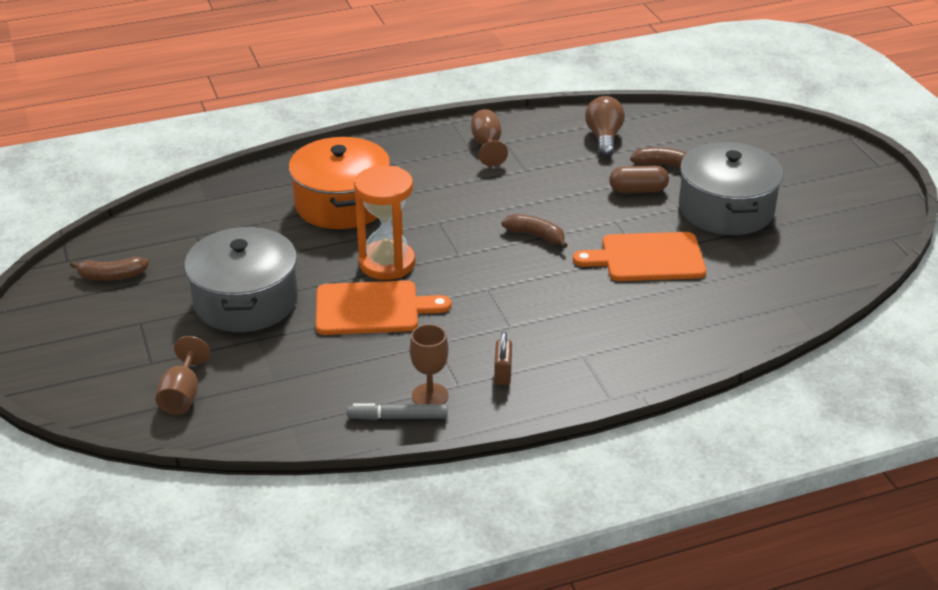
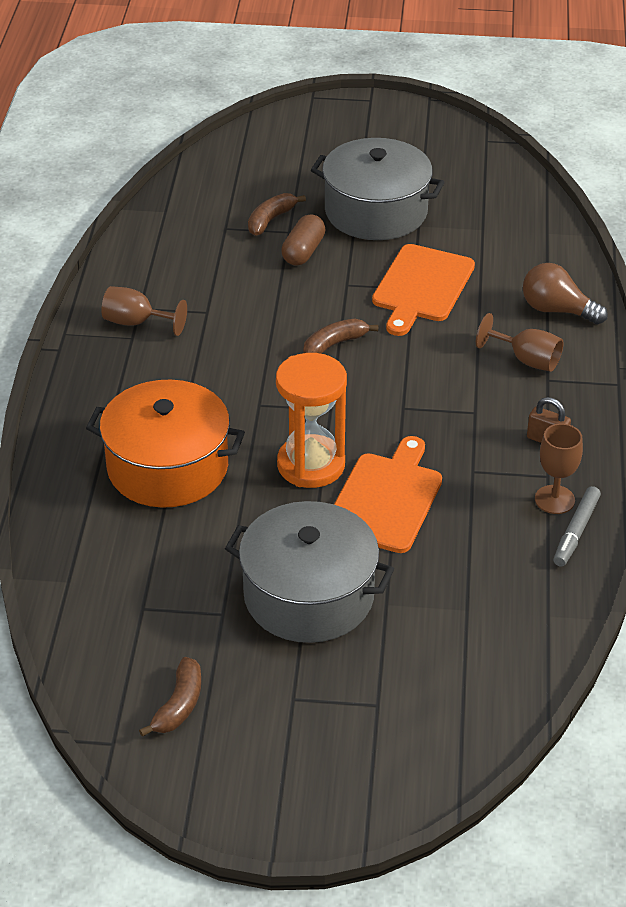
camera: 65 degrees left, 5 degrees up
brown goblet [155,336,210,415] -> brown goblet moved to [476,313,564,372]
brown light bulb [585,96,625,157] -> brown light bulb moved to [523,263,608,324]

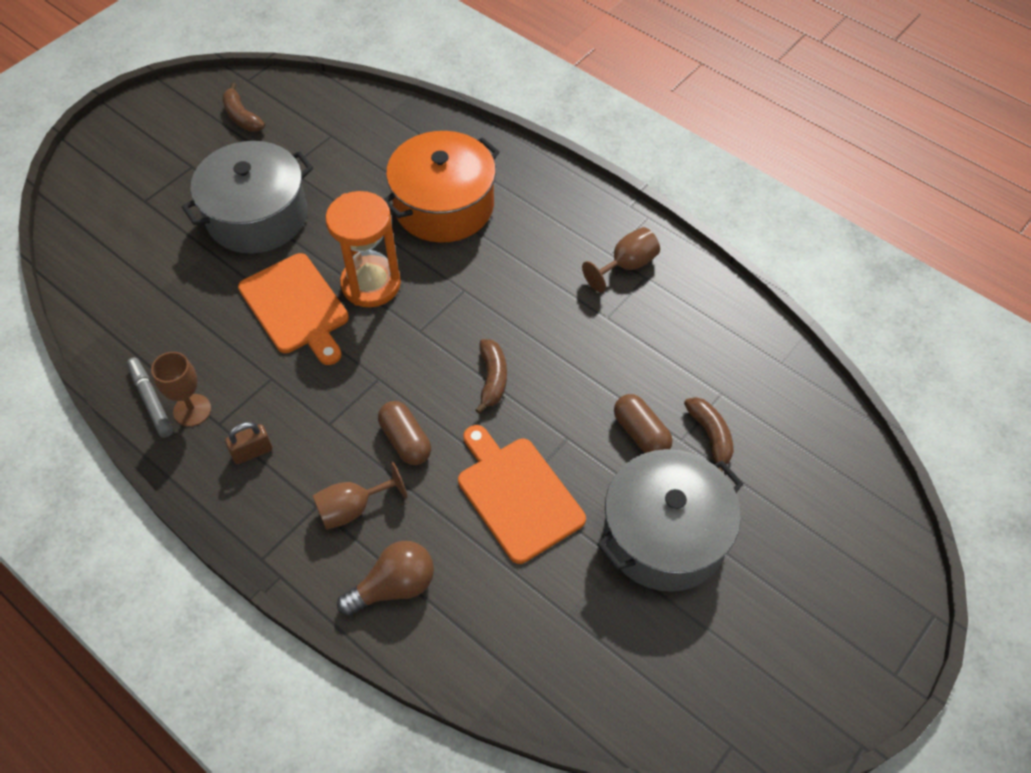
camera: 125 degrees right, 15 degrees up
none -> brown capsule [378,401,431,465]

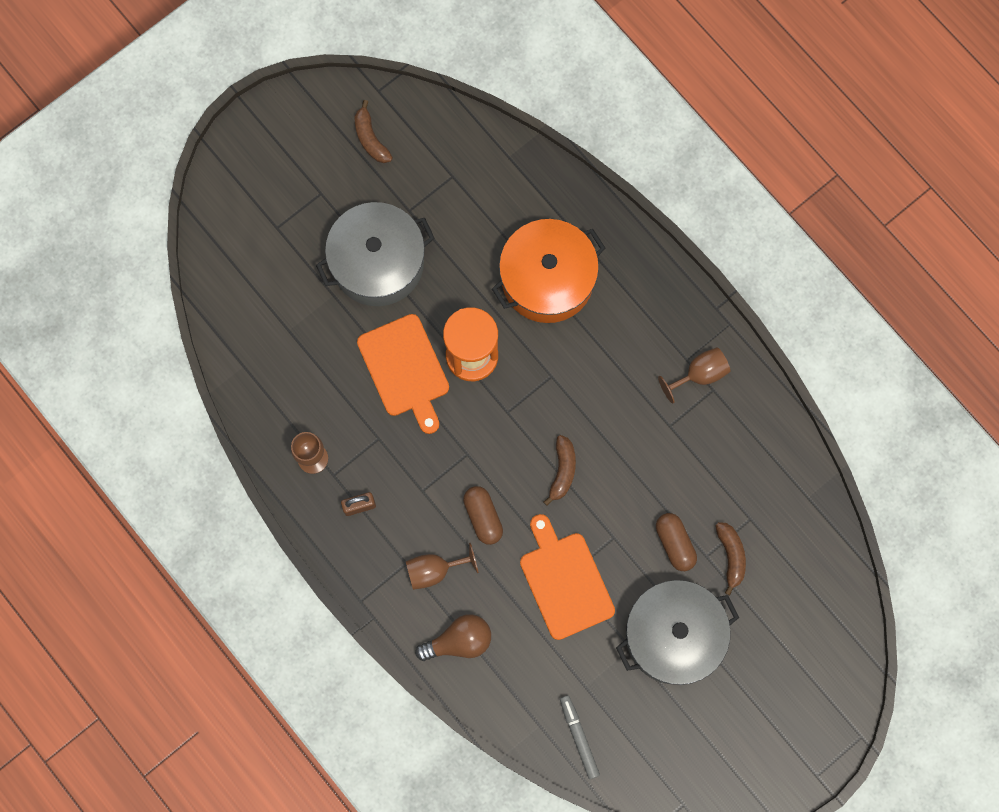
camera: 10 degrees right, 20 degrees up
grey marker [127,357,173,438] -> grey marker moved to [560,695,600,779]

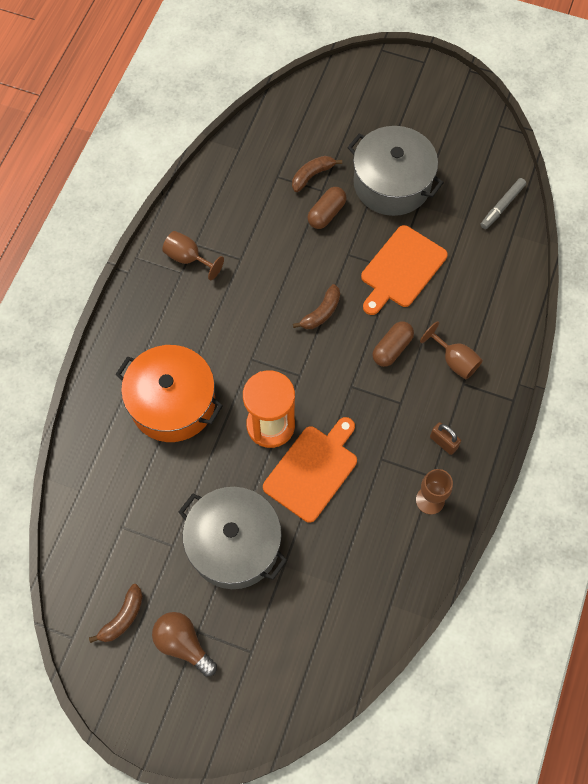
camera: 120 degrees left, 10 degrees down
brown light bulb [415,614,491,661] -> brown light bulb moved to [152,612,217,677]
brown banana [544,435,576,506] -> brown banana turned 150 degrees clockwise [293,284,340,329]

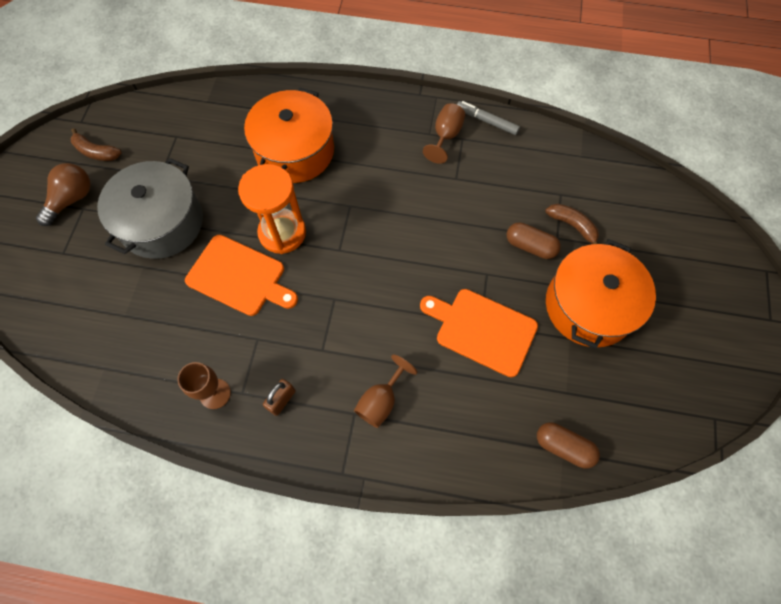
camera: 80 degrees right, 0 degrees up
brown banana [293,284,340,329] -> none
grey pot [347,126,444,216] -> orange pot [546,239,656,349]
brown capsule [372,321,414,367] -> brown capsule moved to [537,422,600,469]
grey marker [480,178,526,229] -> grey marker moved to [457,101,520,135]

